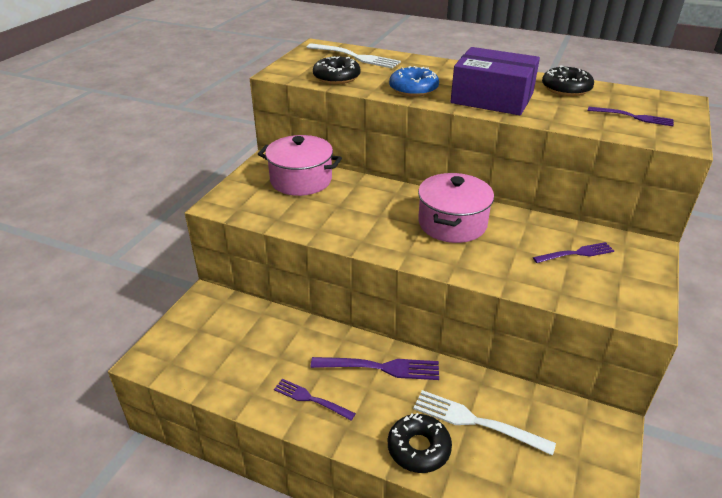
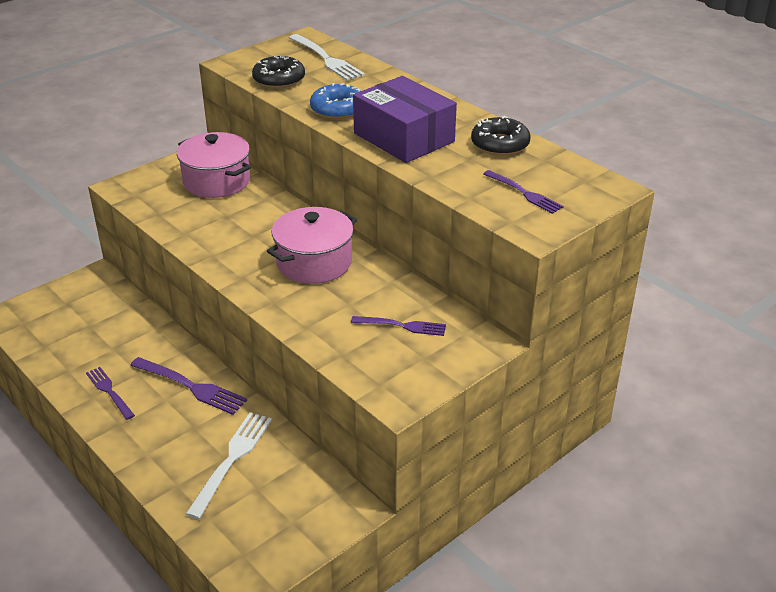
camera: 25 degrees right, 0 degrees up
black donut [388,413,452,473] -> none
white fork [413,390,556,456] -> white fork turned 60 degrees clockwise [186,412,272,519]

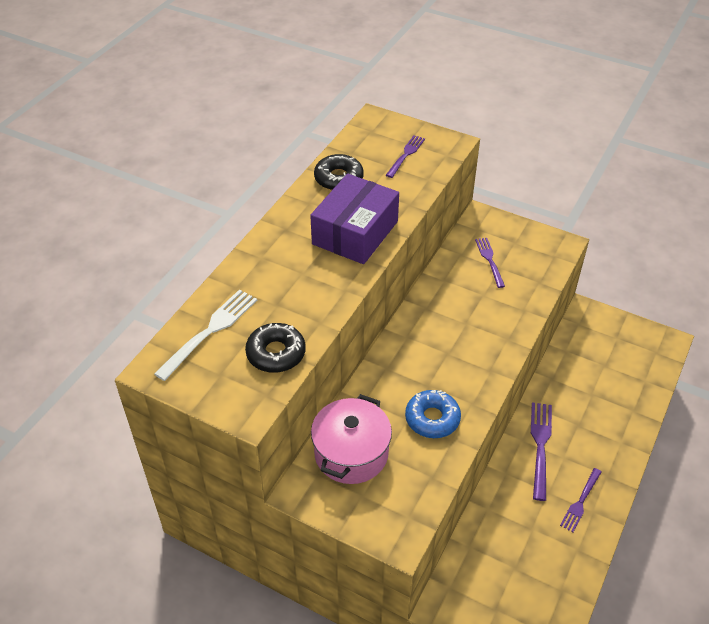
camera: 110 degrees left, 10 degrees up
white fork [186,412,272,519] -> none
pink pot [267,207,357,284] -> none
blue donut [310,83,361,119] -> blue donut moved to [405,390,461,438]

